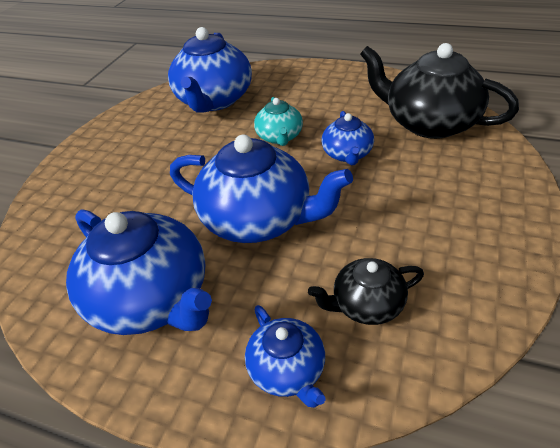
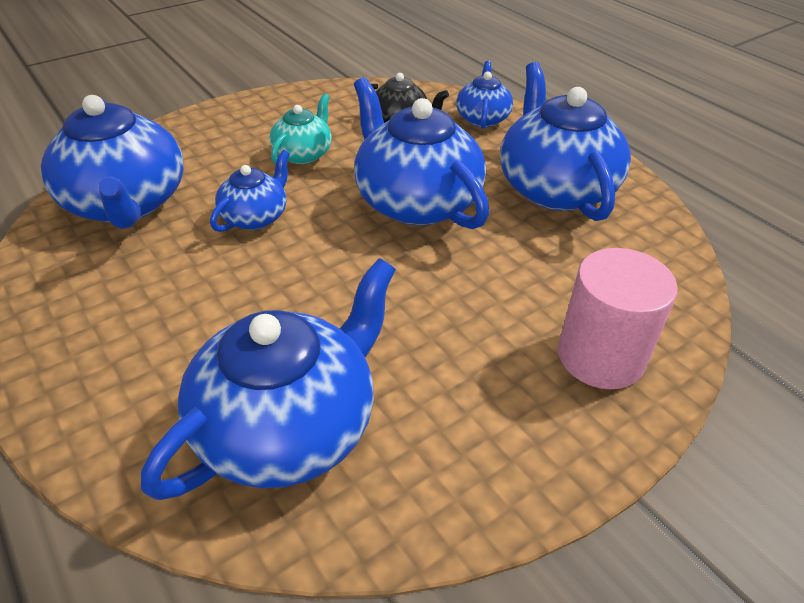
camera: 150 degrees left, 0 degrees up
turquoise teapot [254,97,303,146] -> turquoise teapot moved to [270,93,332,164]
black teapot [360,43,519,139] -> blue teapot [41,95,184,229]
none -> pink cylinder [558,248,678,389]

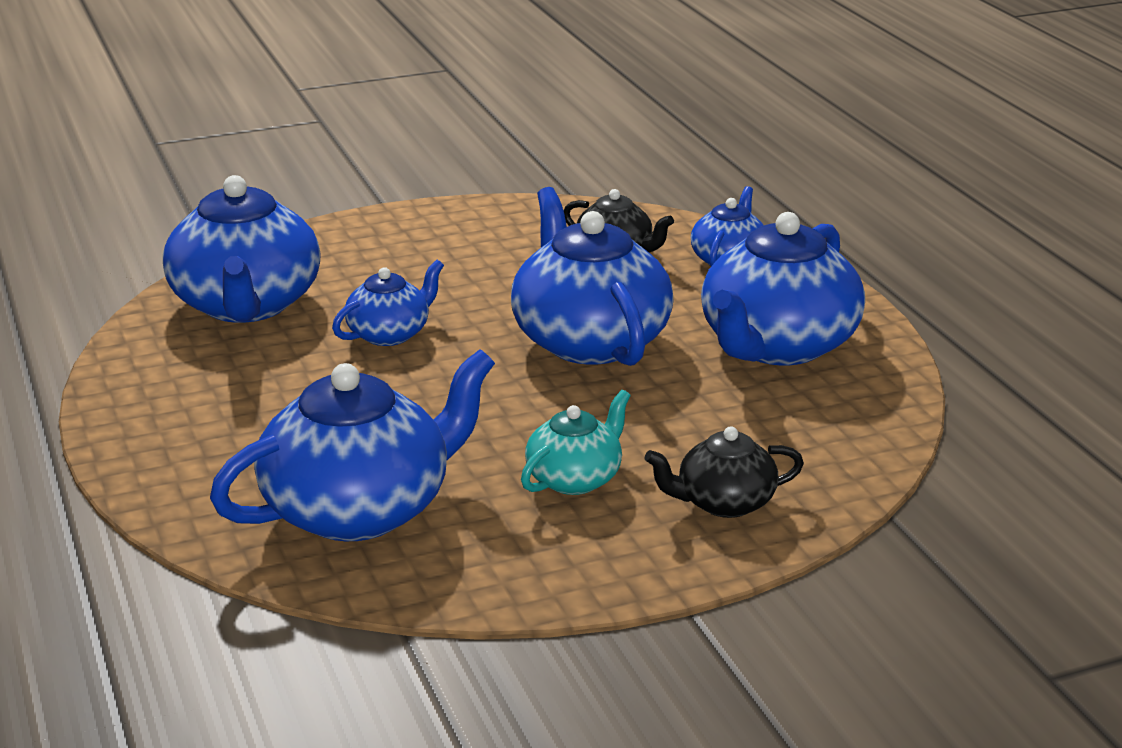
camera: 15 degrees right, 15 degrees down
turquoise teapot [270,93,332,164] -> turquoise teapot moved to [521,390,630,495]
blue teapot [500,62,631,221] -> blue teapot turned 150 degrees counterclockwise [701,212,865,365]
pink cylinder [558,248,678,389] -> black teapot [644,427,804,518]

